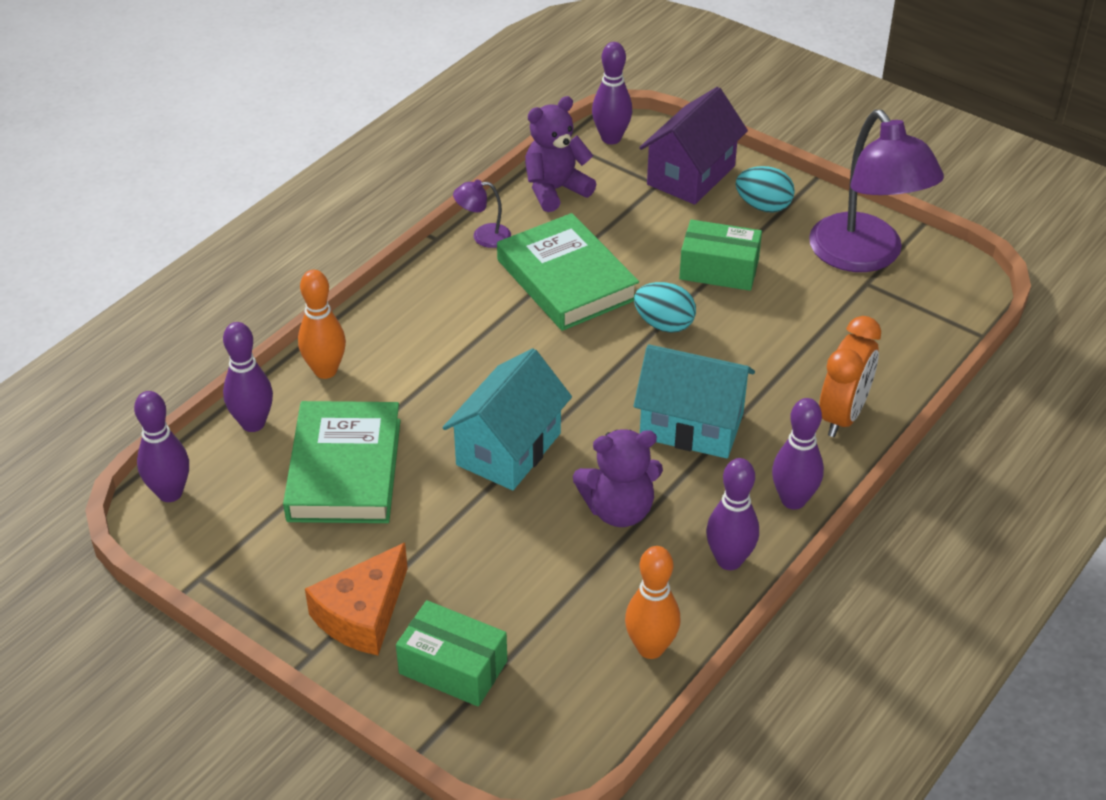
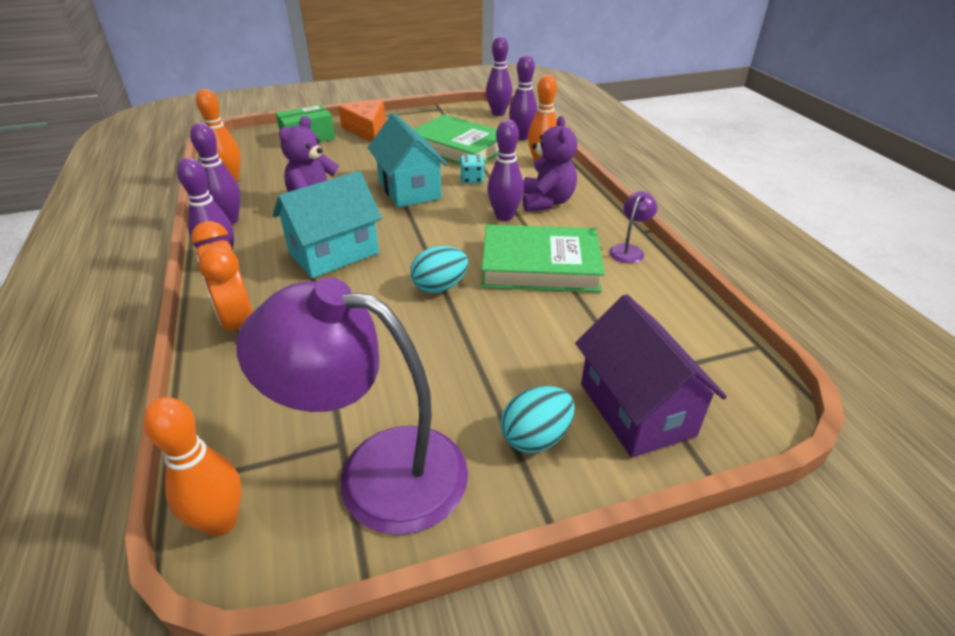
camera: 125 degrees right, 5 degrees down
purple teddy bear [525,96,596,212] -> purple teddy bear moved to [523,116,577,212]
purple bowling pin [592,42,632,144] -> purple bowling pin moved to [487,119,524,221]
green box [679,220,762,291] -> none
none -> orange bowling pin [143,397,242,536]
none -> turquoise dice [460,154,485,184]

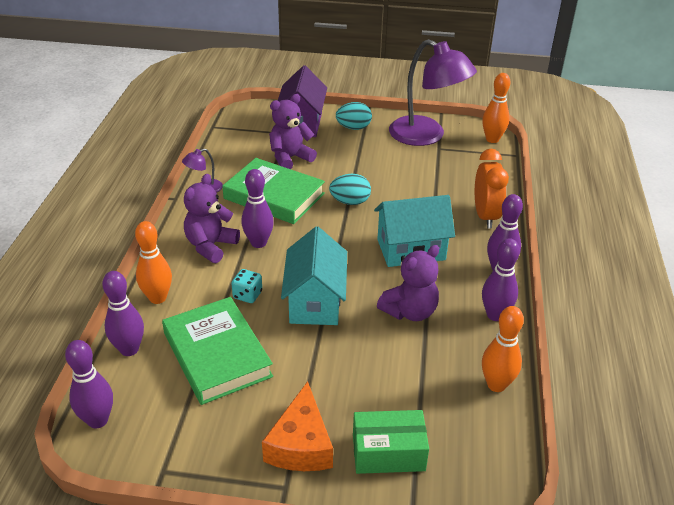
camera: 155 degrees left, 0 degrees up
none -> purple teddy bear [269,94,317,169]

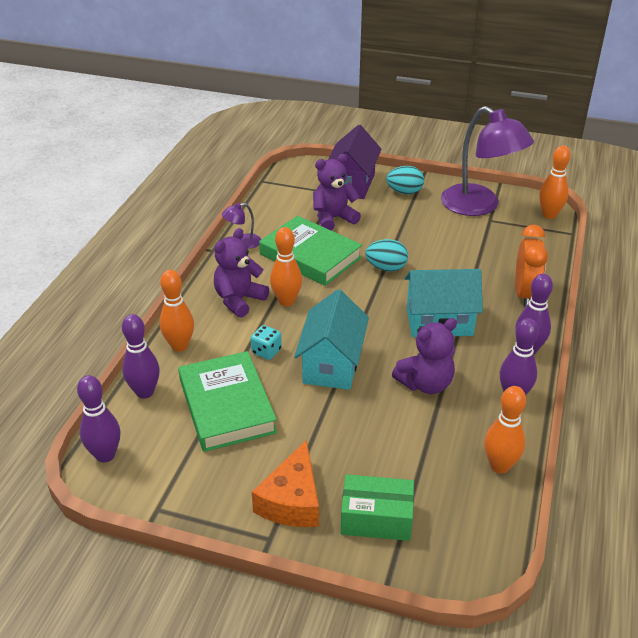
camera: 10 degrees right, 0 degrees up
purple bowling pin [241,169,274,248] -> orange bowling pin [270,227,302,306]

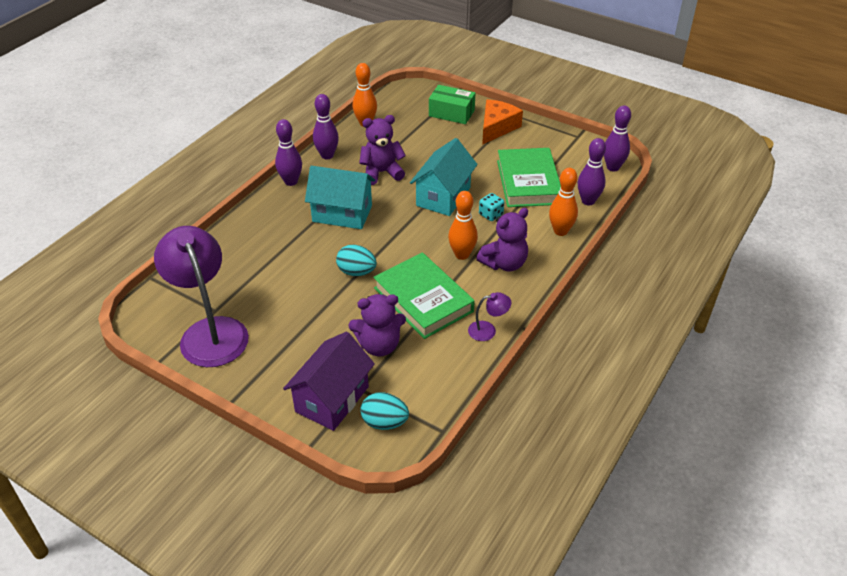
camera: 165 degrees left, 5 degrees up
turquoise egg [386,166,424,194] -> turquoise egg moved to [360,392,409,430]
orange clock [515,225,548,307] -> none
orange bowling pin [539,146,571,219] -> none

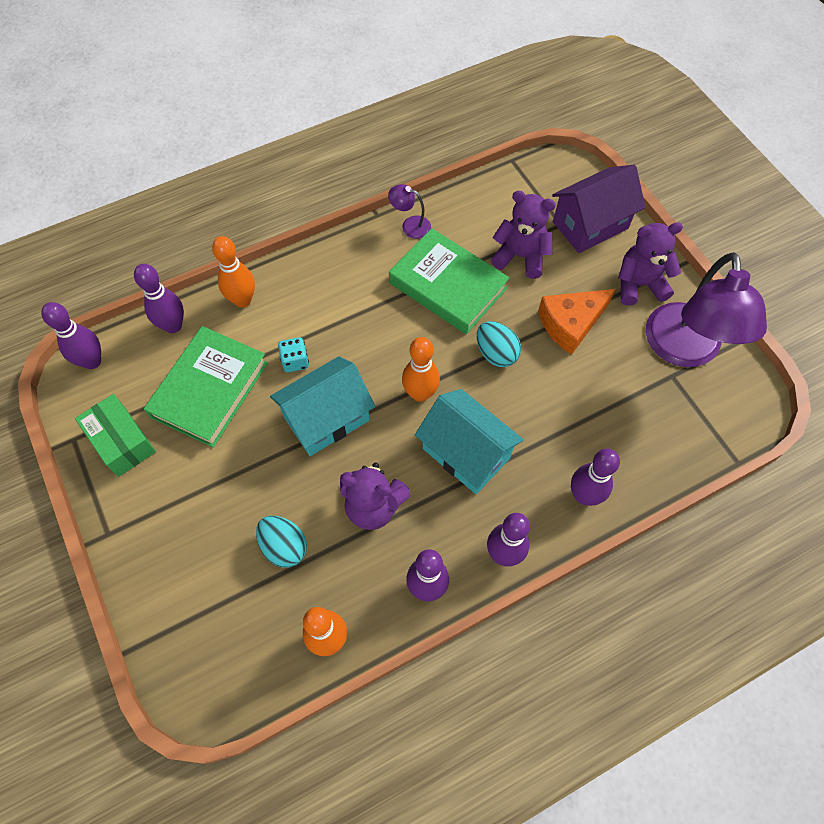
camera: 150 degrees left, 20 degrees up
turquoise egg [360,392,409,430] -> turquoise egg moved to [256,516,307,568]
green book [373,252,475,339] -> green book turned 45 degrees counterclockwise [389,228,510,334]
green box [429,85,475,124] -> green box moved to [75,394,156,477]
orange bowling pin [448,191,478,260] -> orange bowling pin moved to [402,337,440,402]
purple teddy bear [476,208,528,272] -> purple teddy bear moved to [618,222,683,306]
orange cheese [482,99,523,145] -> orange cheese moved to [538,289,615,355]
none -> purple bowling pin [571,449,620,506]

